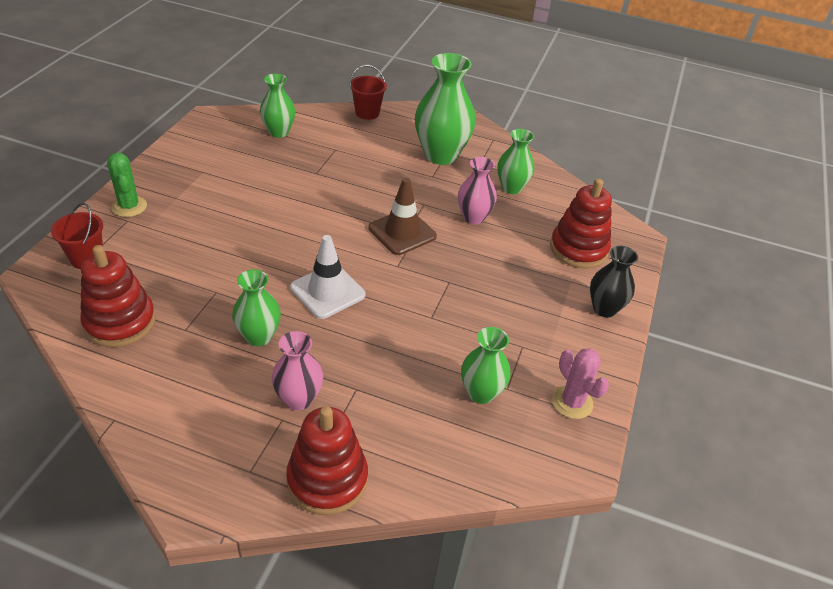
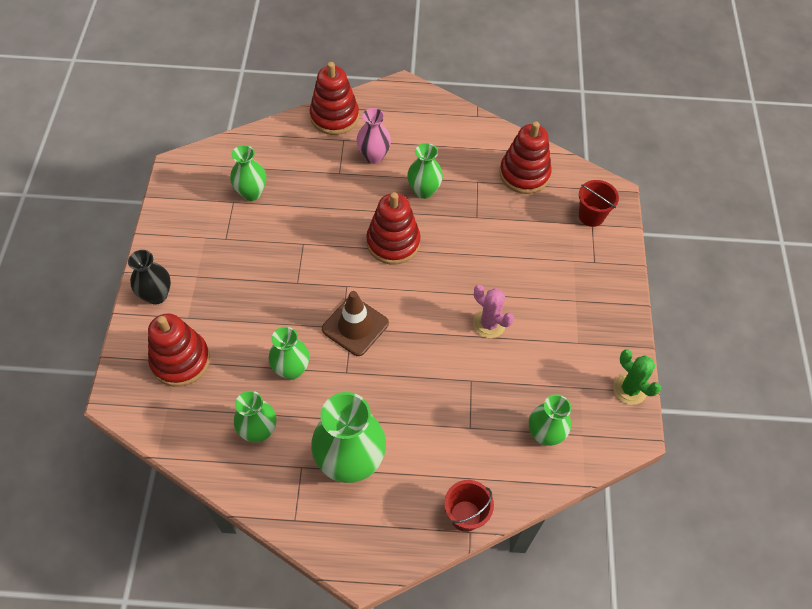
camera: 165 degrees right, 15 degrees up
green cactus [107,153,147,217] -> green cactus moved to [613,349,661,405]
white traffic cone [290,235,365,319] -> red stacking toy [366,192,421,265]
pink vase [458,157,497,225] -> green vase [268,327,309,380]
pink cactus [552,348,609,419] -> pink cactus moved to [473,285,514,338]

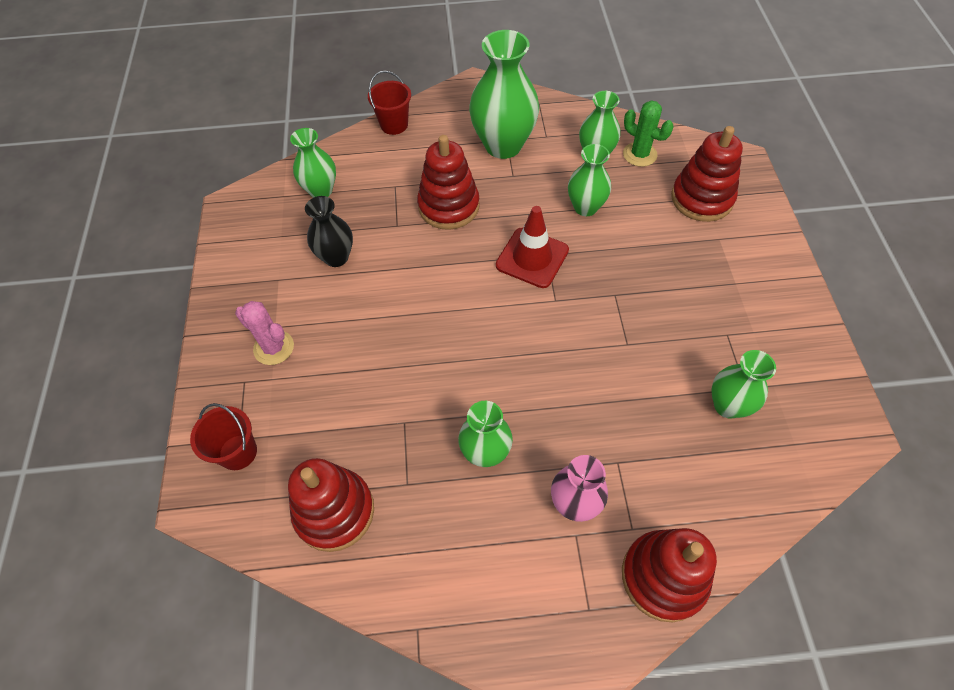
camera: 175 degrees right, 0 degrees up
black vase [128,250,171,304] -> black vase moved to [305,196,353,267]
brown traffic cone [322,291,389,356] -> red traffic cone [496,206,569,288]
red stacking toy [366,192,421,265] -> red stacking toy moved to [417,135,480,230]
pink cactus [473,285,514,338] -> pink cactus moved to [235,301,294,365]
green cactus [613,349,661,405] -> green cactus moved to [623,101,673,167]

